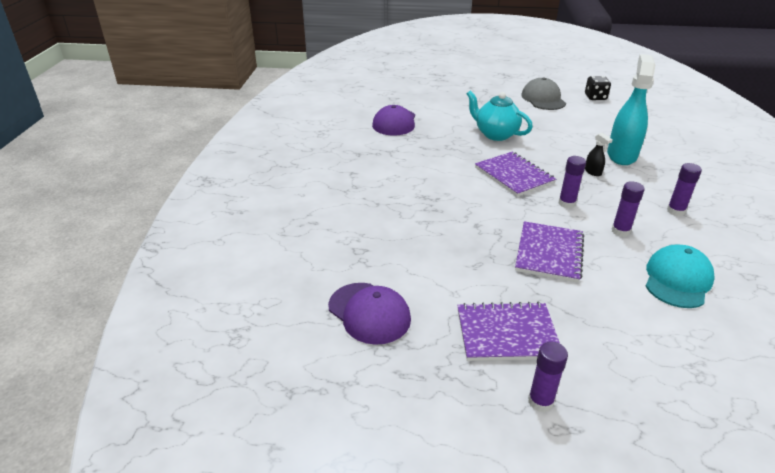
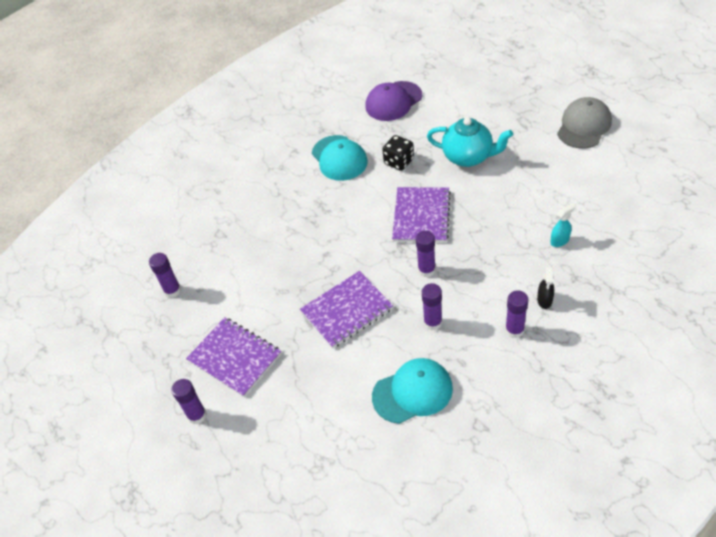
camera: 45 degrees right, 15 degrees up
purple cap [328,283,411,345] -> purple glue stick [149,253,181,298]
turquoise teapot [467,90,533,141] -> turquoise teapot turned 120 degrees clockwise [427,117,513,167]
black dice [585,76,611,100] -> black dice moved to [382,135,414,171]
black spray bottle [585,133,613,176] -> black spray bottle moved to [537,267,554,309]
turquoise spray bottle [607,54,655,165] -> turquoise spray bottle [550,203,576,247], size x0.41
none -> turquoise cap [312,135,368,181]

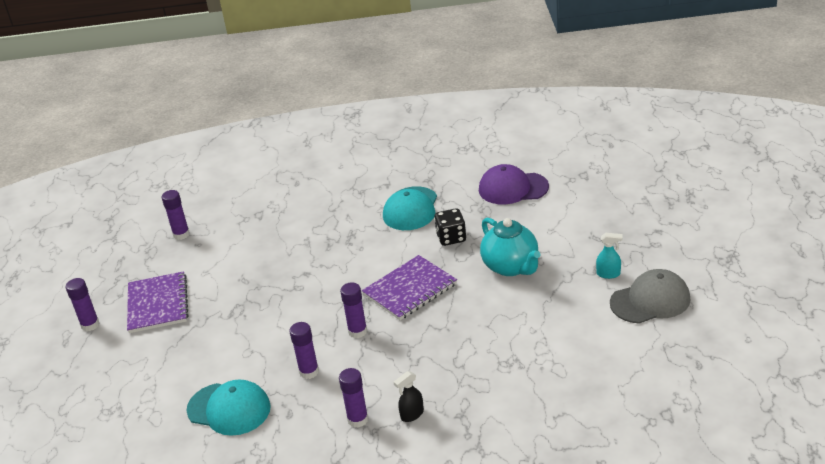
camera: 40 degrees right, 15 degrees down
purple notebook [300,271,393,348] -> none
turquoise spray bottle [550,203,576,247] -> turquoise spray bottle moved to [596,233,622,279]

